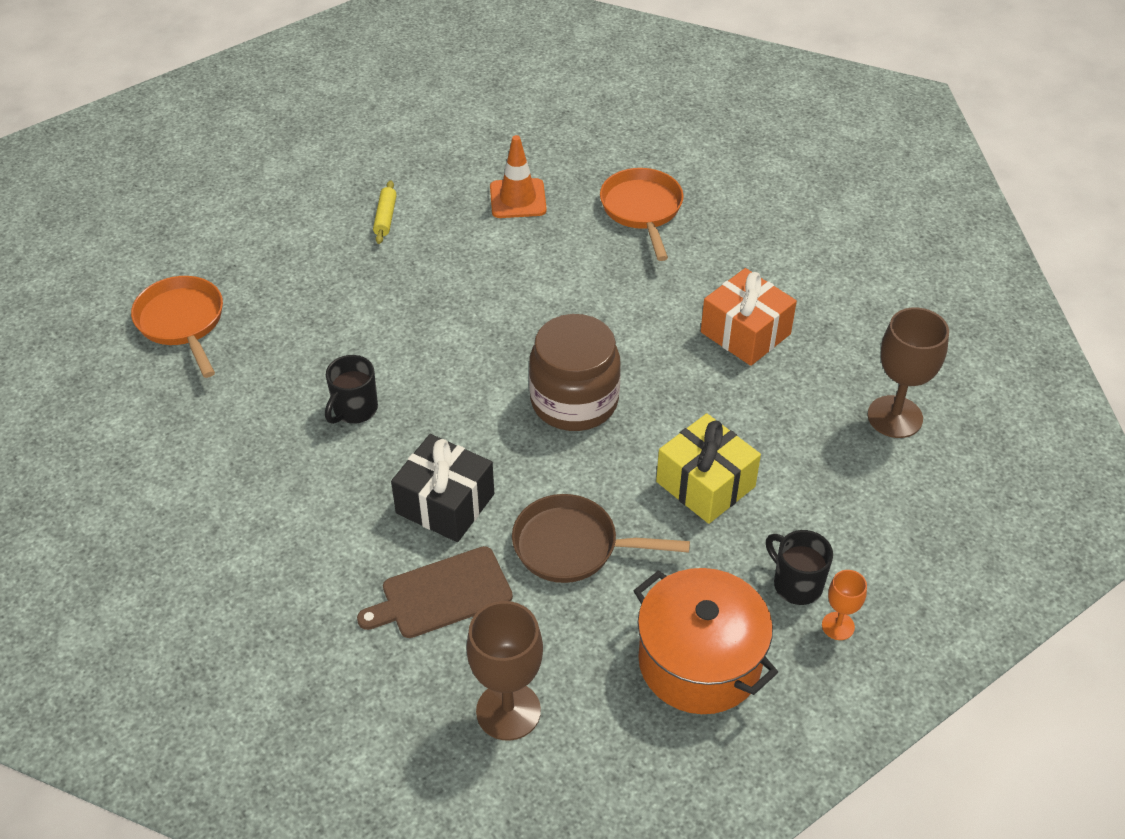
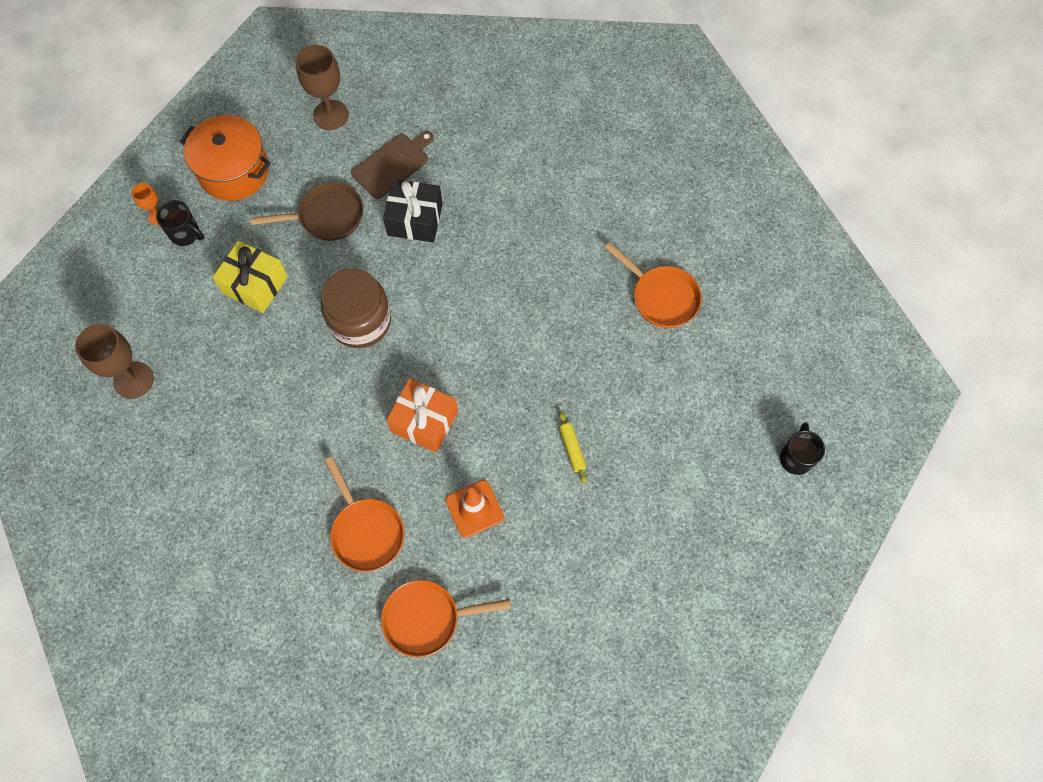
camera: 160 degrees right, 20 degrees up
black mug [325,355,378,424] -> black mug moved to [780,422,825,475]
orange gift [701,268,797,366] -> orange gift moved to [386,378,458,453]
none -> orange pan [381,580,511,657]

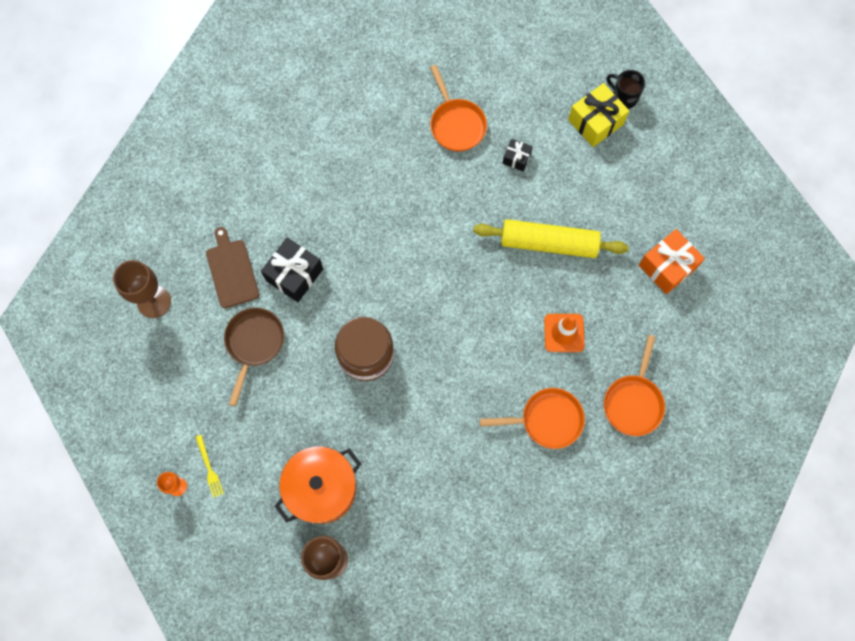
camera: 65 degrees left, 5 degrees up
black mug [156,200,204,246] -> yellow fork [195,435,224,498]
orange pot [179,115,271,201] -> orange pot moved to [275,446,361,524]
yellow gift [213,241,288,313] -> yellow gift moved to [568,83,629,147]
orange gift [386,378,458,453] -> orange gift moved to [639,229,705,294]
yellow rolling pin [559,411,587,484] -> yellow rolling pin [473,219,629,258], size x2.39
orange pan [604,242,702,328] -> orange pan turned 90 degrees clockwise [430,65,487,152]
none -> black gift [502,139,533,171]

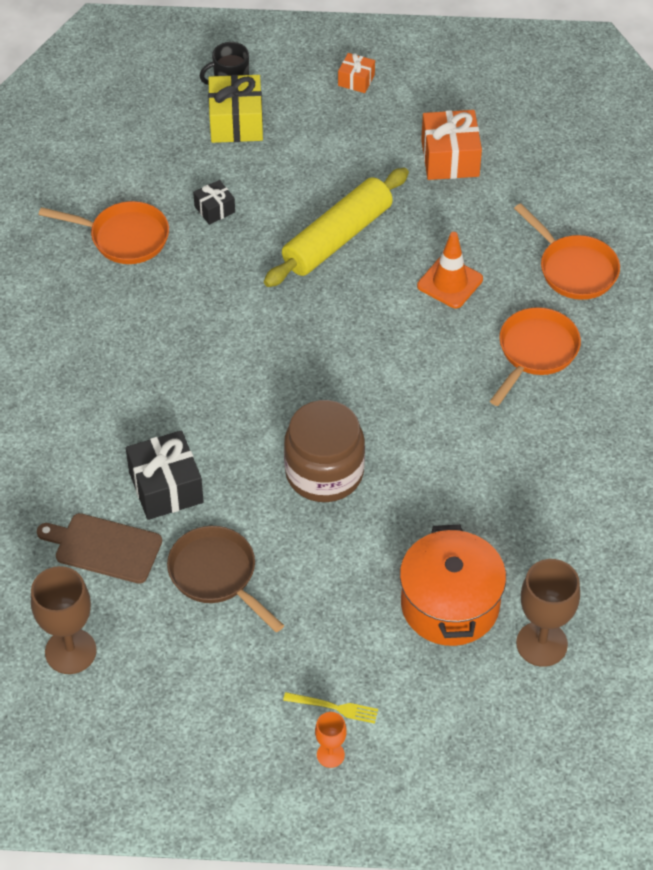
camera: 55 degrees left, 20 degrees down
none -> orange gift [338,53,375,93]

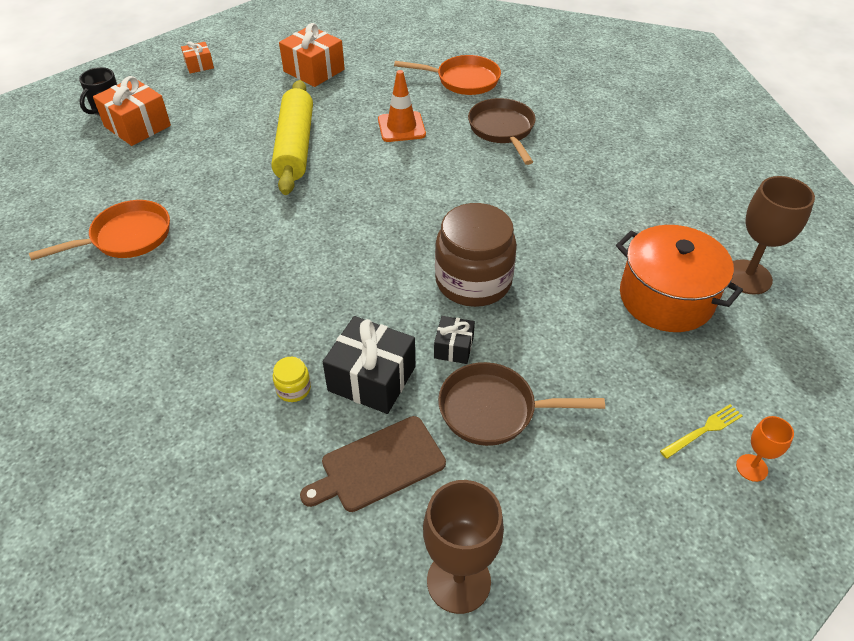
camera: 45 degrees left, 5 degrees down
black gift [193,180,235,225] -> black gift moved to [434,316,475,364]
yellow gift [208,75,263,143] -> orange gift [93,76,171,146]
orange pan [490,307,581,406] -> brown pan [468,98,536,165]
none -> yellow jar [273,357,311,402]

